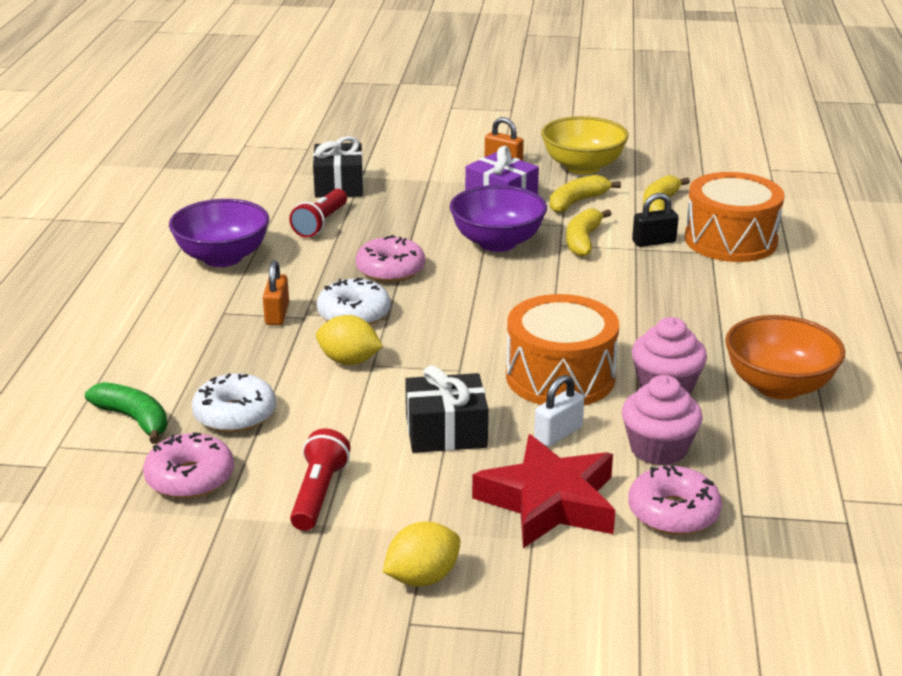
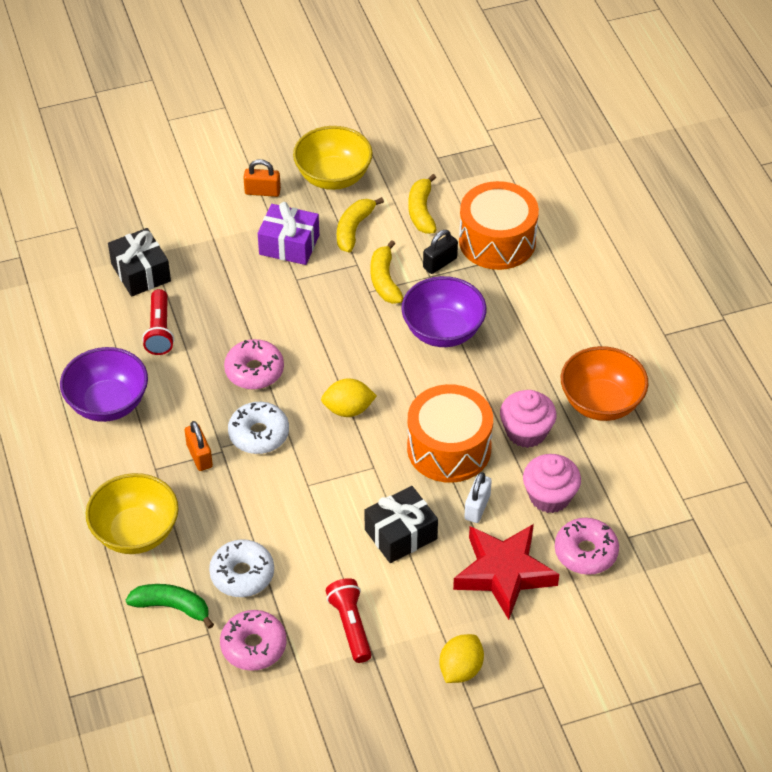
camera: 25 degrees left, 20 degrees up
yellow lemon [316,315,383,365] -> yellow lemon moved to [321,378,377,417]
purple bowl [450,185,547,252] -> purple bowl moved to [401,276,487,347]
none -> yellow bowl [86,473,179,554]

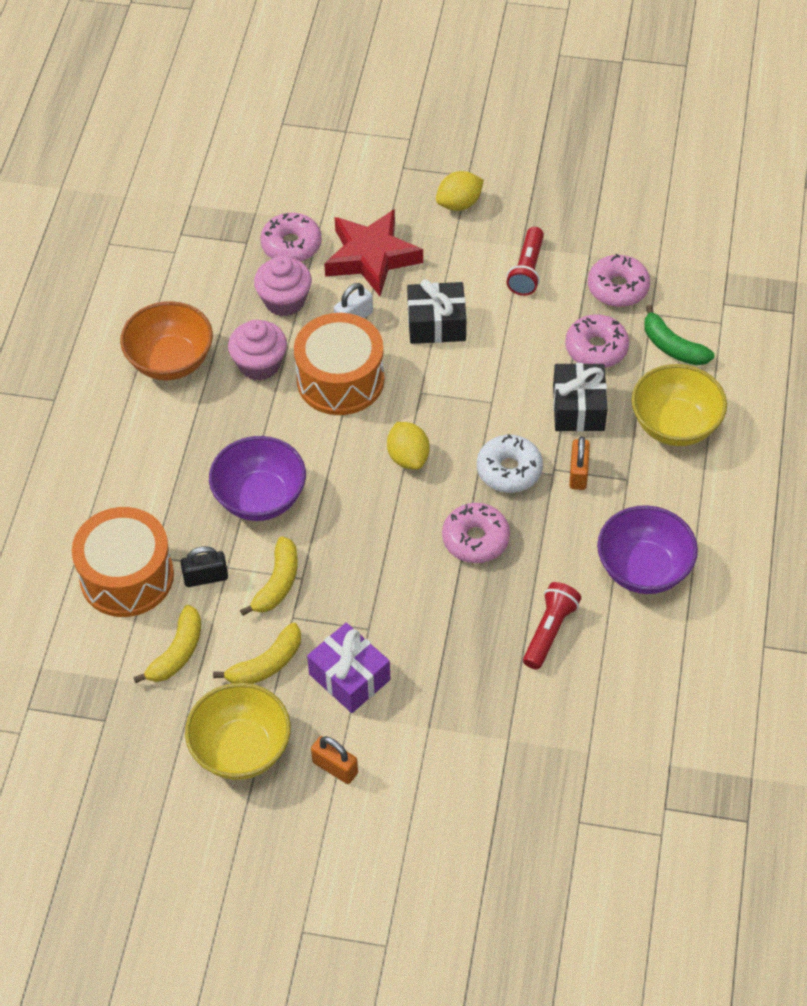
camera: 150 degrees left, 5 degrees up
black gift [108,228,171,297] -> black gift moved to [553,363,607,432]
white donut [209,539,274,597] -> pink donut [565,314,629,368]
yellow lemon [321,378,377,417] -> yellow lemon turned 45 degrees clockwise [387,422,430,470]

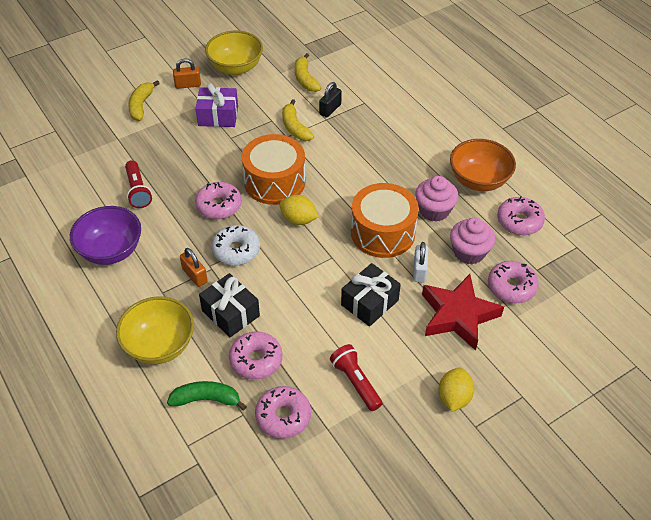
camera: 135 degrees right, 5 degrees down
orange drum [72,507,174,617] -> orange drum moved to [242,134,306,205]
purple bowl [209,436,306,521] -> none
yellow banana [213,623,301,684] -> yellow banana moved to [128,80,160,121]
none -> pink donut [497,196,545,235]

